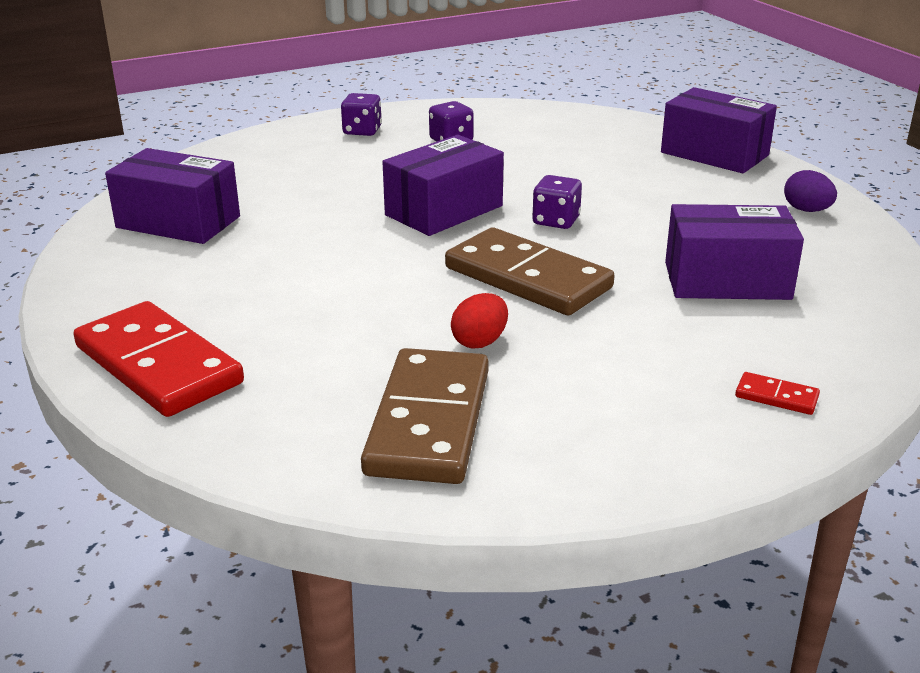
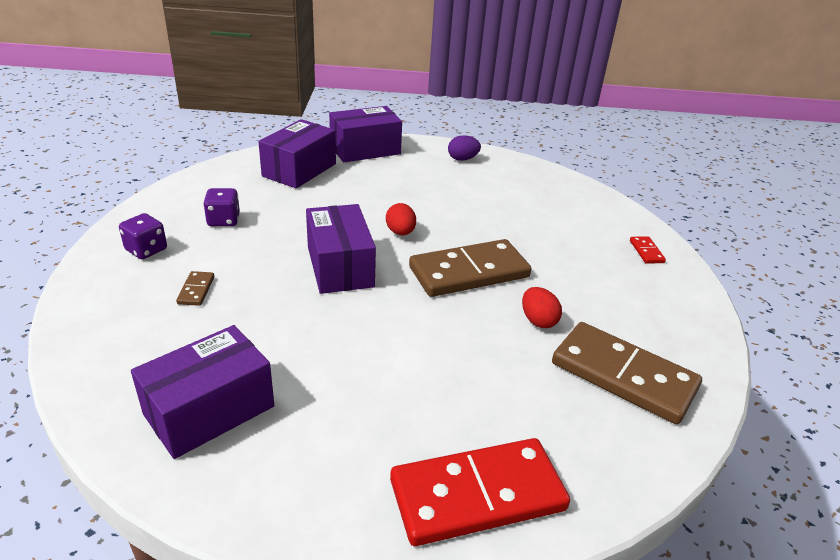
camera: 65 degrees left, 5 degrees up
purple dice [532,175,582,229] -> red egg [386,203,416,235]
purple box [665,204,804,300] -> purple box moved to [258,119,336,189]
red domino [735,372,820,415] -> red domino turned 60 degrees counterclockwise [630,236,666,264]
none -> brown domino [176,271,215,306]

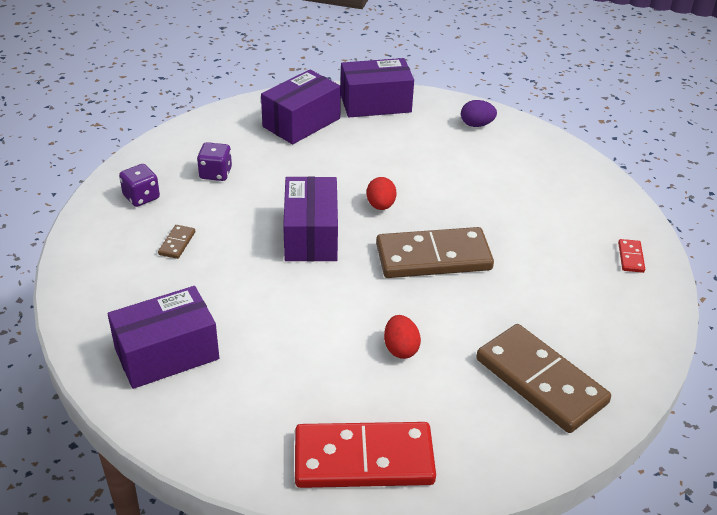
camera: 15 degrees right, 5 degrees up
red egg [522,287,562,328] -> red egg moved to [384,315,421,359]

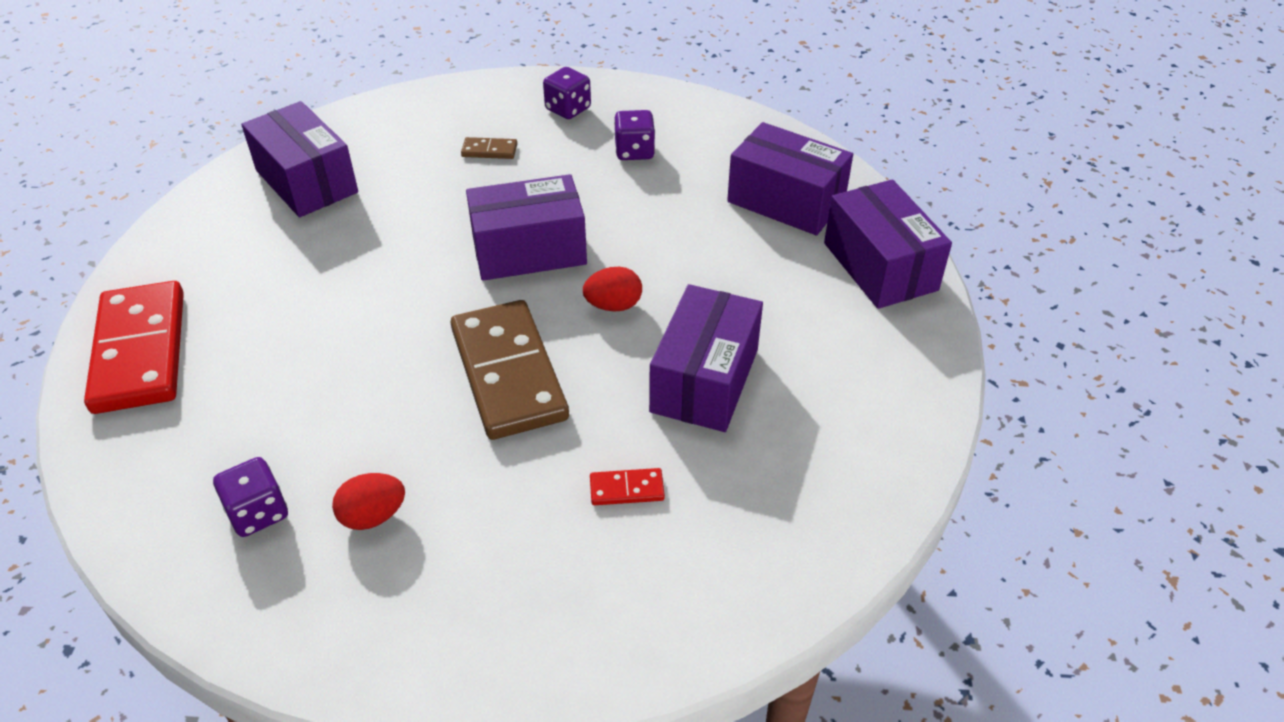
camera: 80 degrees right, 5 degrees up
red egg [384,315,421,359] -> red egg moved to [332,473,405,530]
purple egg [461,100,497,127] -> none
brown domino [476,324,611,433] -> purple dice [213,457,288,537]
red domino [618,239,645,273] -> red domino moved to [590,468,665,505]
none -> purple box [649,284,763,432]

